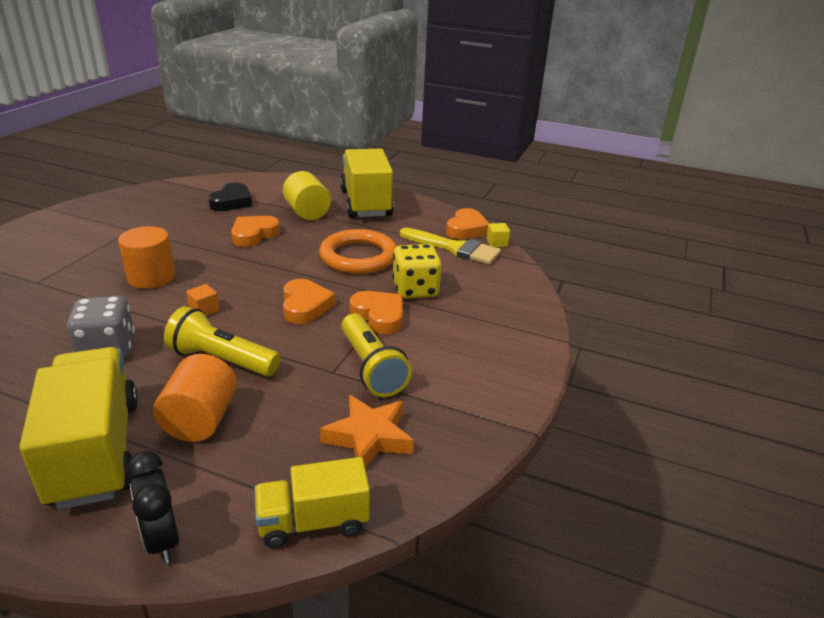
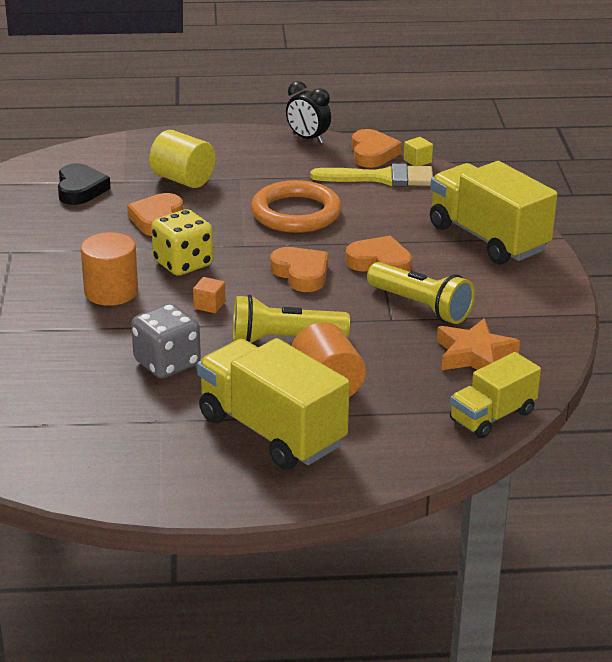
camera: 25 degrees left, 0 degrees up
black clock [126,451,179,564] -> black clock moved to [286,81,331,144]
yellow truck [340,149,394,218] -> yellow truck moved to [430,161,558,264]
yellow dice [392,244,442,299] -> yellow dice moved to [151,209,213,276]

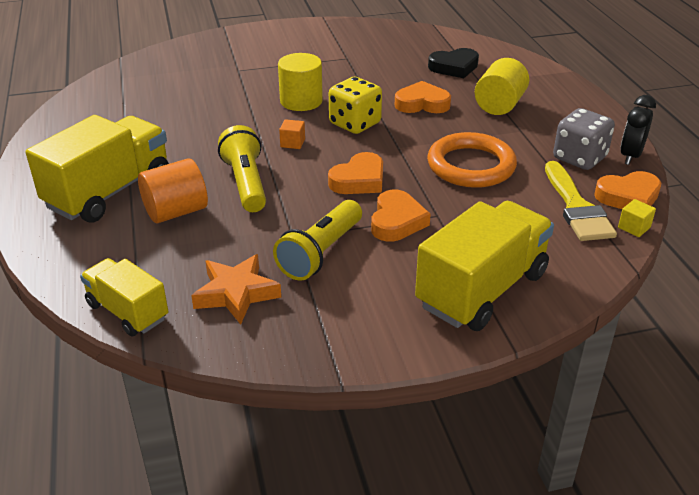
camera: 80 degrees right, 5 degrees up
orange cylinder [81,232,138,306] -> yellow cylinder [278,53,323,111]
grey dice [131,303,201,379] -> grey dice moved to [553,108,615,170]

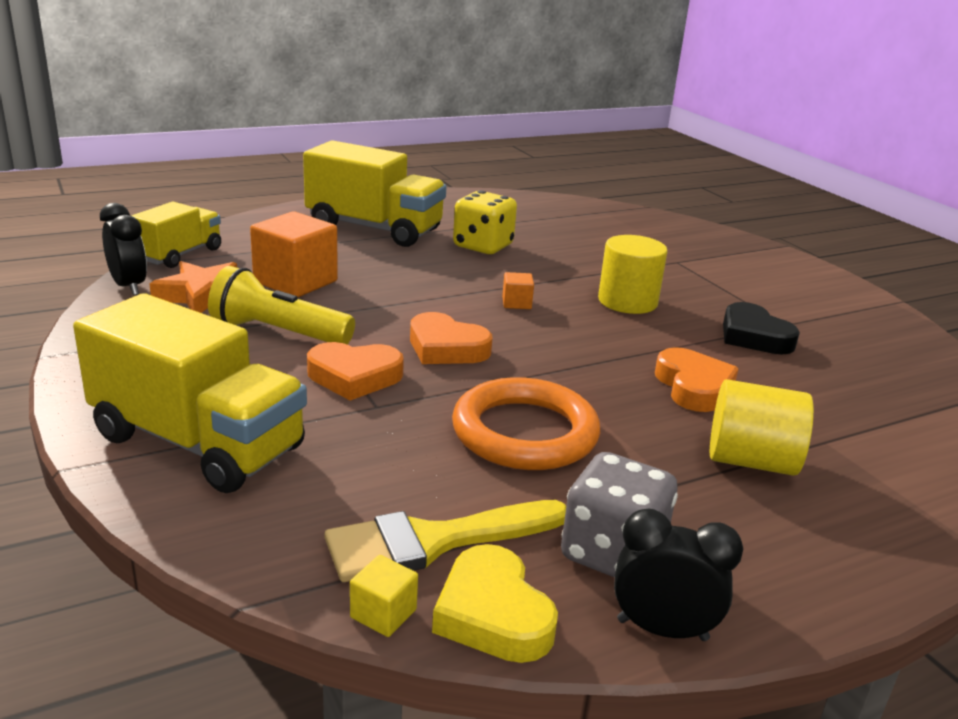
camera: 75 degrees right, 10 degrees down
orange cylinder [138,158,208,223] -> none
yellow flashlight [218,125,266,212] -> none
yellow dice [329,77,382,134] -> yellow dice moved to [453,191,517,254]
black heart [428,48,479,78] -> black heart moved to [723,302,800,354]
orange heart [594,171,661,209] -> yellow heart [432,544,558,663]
none -> black clock [100,203,147,296]
none -> orange cube [250,211,338,297]

